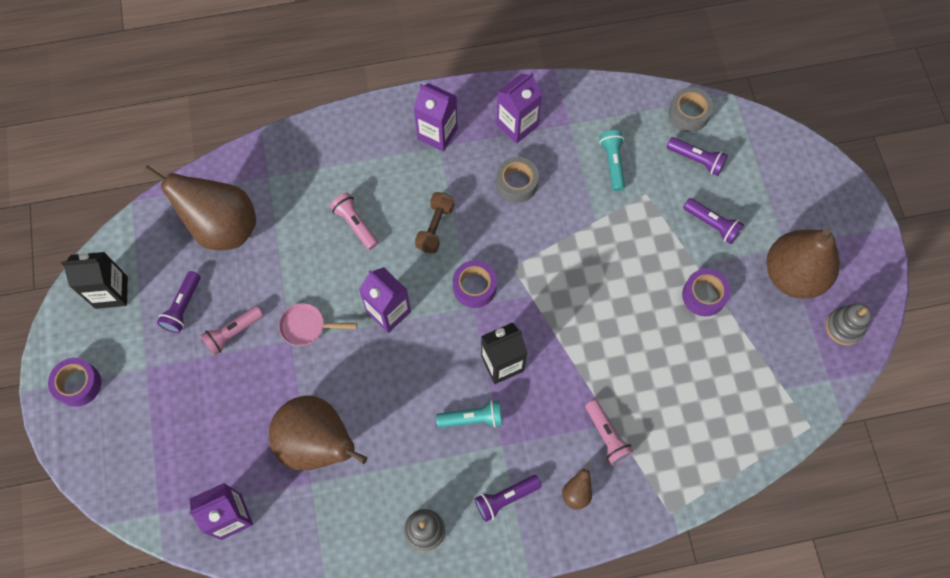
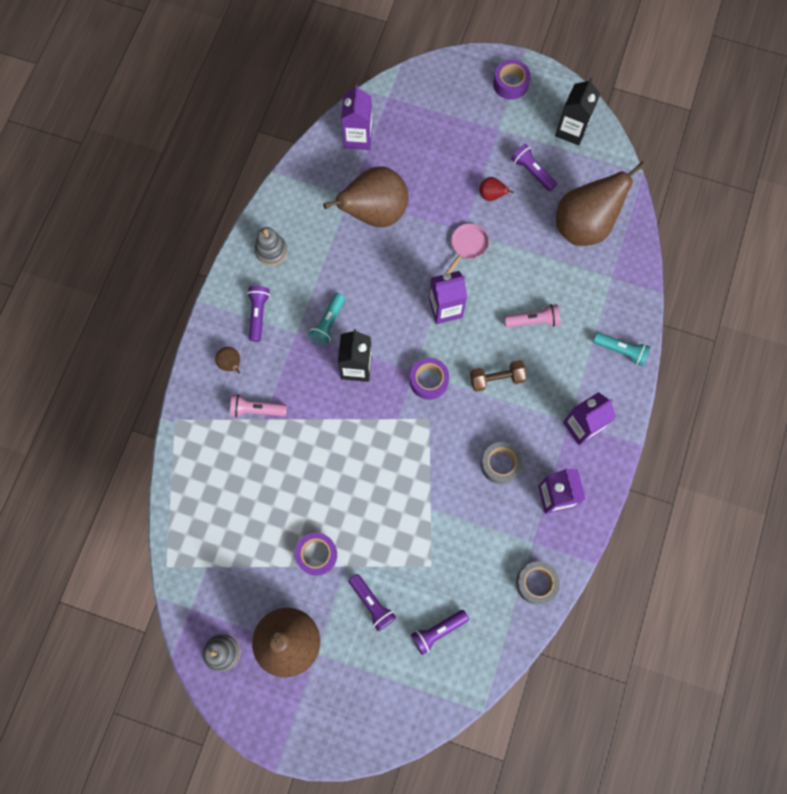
camera: 120 degrees right, 5 degrees up
pink flashlight [200,306,263,356] -> red pear [479,177,514,201]
brown dumbbell [415,192,454,253] -> brown dumbbell turned 60 degrees counterclockwise [470,360,527,392]
turquoise flashlight [599,130,625,191] -> turquoise flashlight moved to [593,332,650,366]
grey tape [669,87,713,132] -> grey tape moved to [516,561,560,604]
purple flashlight [683,198,744,244] -> purple flashlight turned 105 degrees counterclockwise [349,574,396,631]

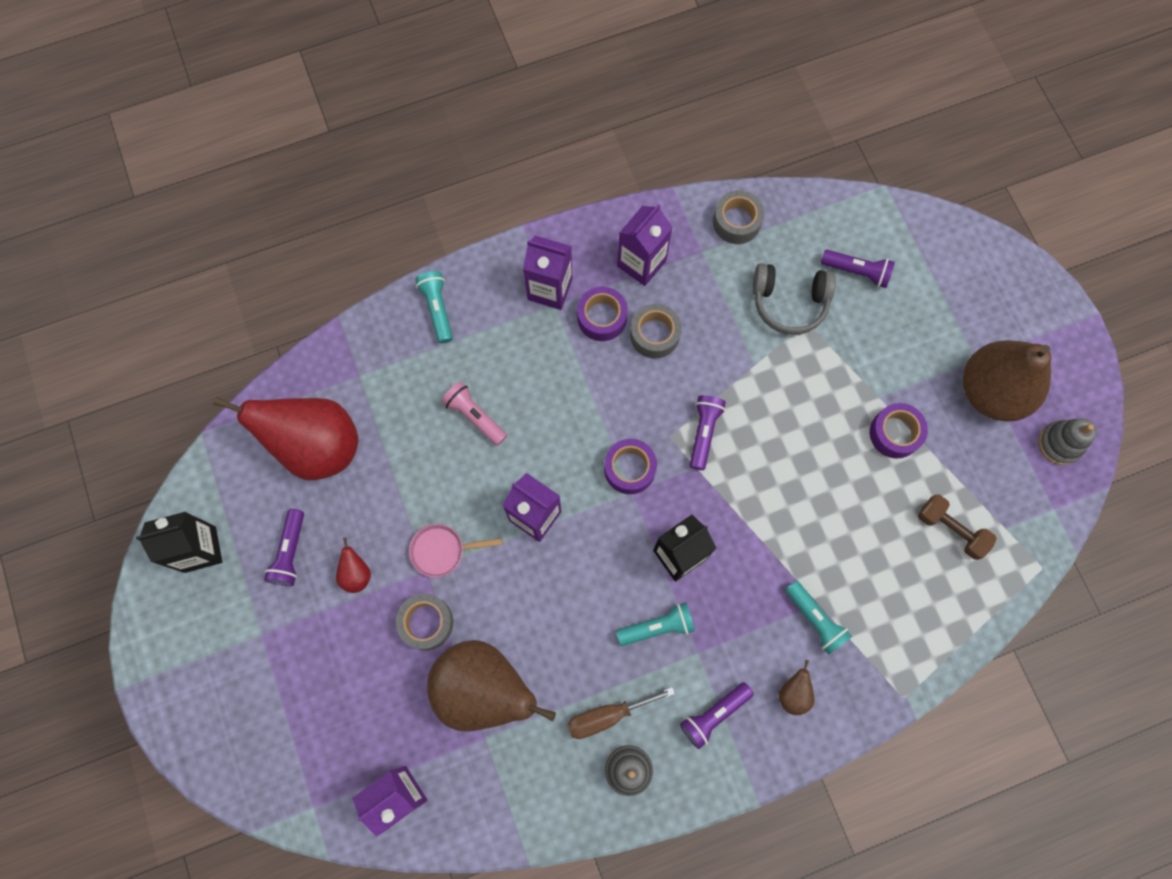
camera: 130 degrees left, 0 degrees up
pink flashlight [230,394,287,418] -> turquoise flashlight [785,581,852,655]
purple flashlight [349,574,396,631] -> purple flashlight moved to [690,395,726,470]
brown dumbbell [470,360,527,392] -> brown dumbbell moved to [918,494,997,560]
purple tape [493,60,531,100] -> purple tape moved to [577,287,628,341]
brown pear [556,162,646,246] -> red pear [213,397,358,480]
none -> grey tape [396,594,453,650]
none -> brown screwdriver [567,687,675,739]
none -> grey headphones [753,263,836,335]

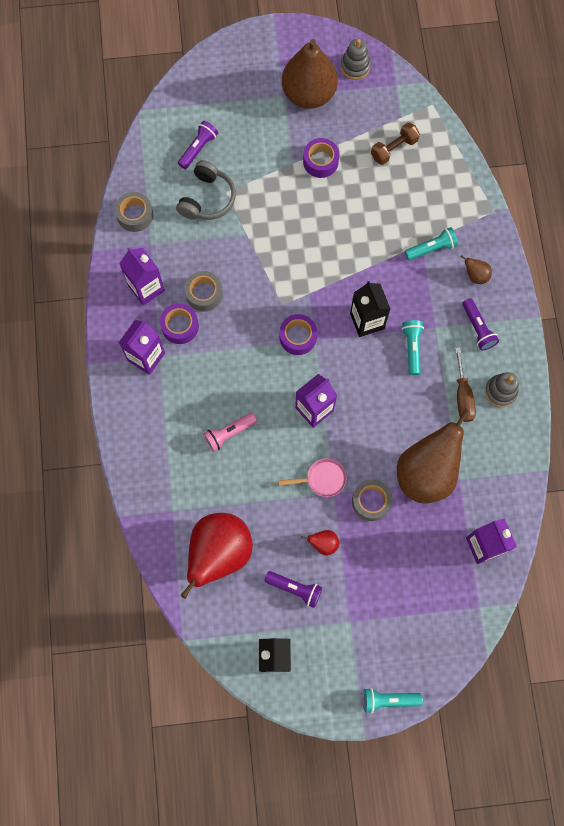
camera: 75 degrees left, 0 degrees up
pink pan [409,524,502,577] -> pink pan turned 105 degrees counterclockwise [278,458,347,497]
turquoise flashlight [415,271,453,344] -> turquoise flashlight moved to [363,688,423,713]
purple flashlight [690,395,726,470] -> none

